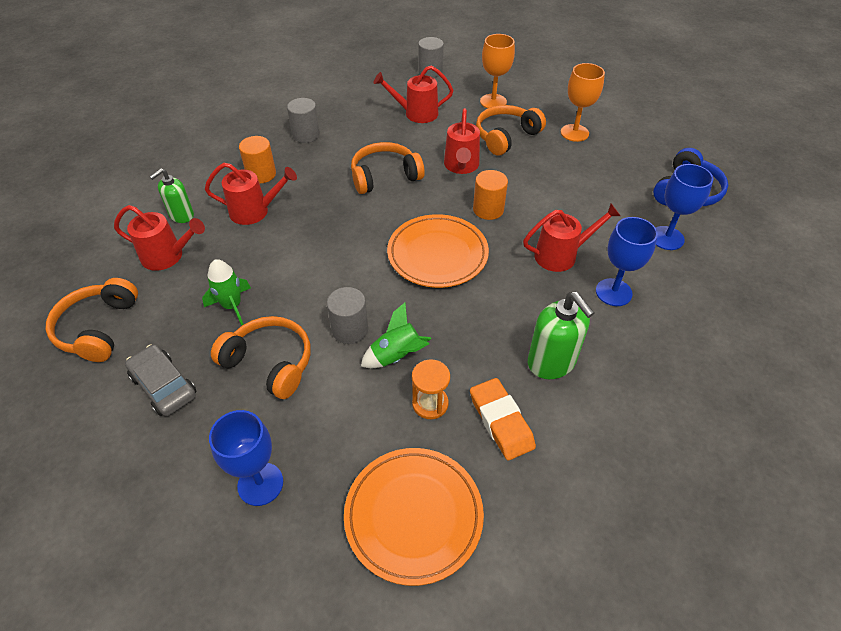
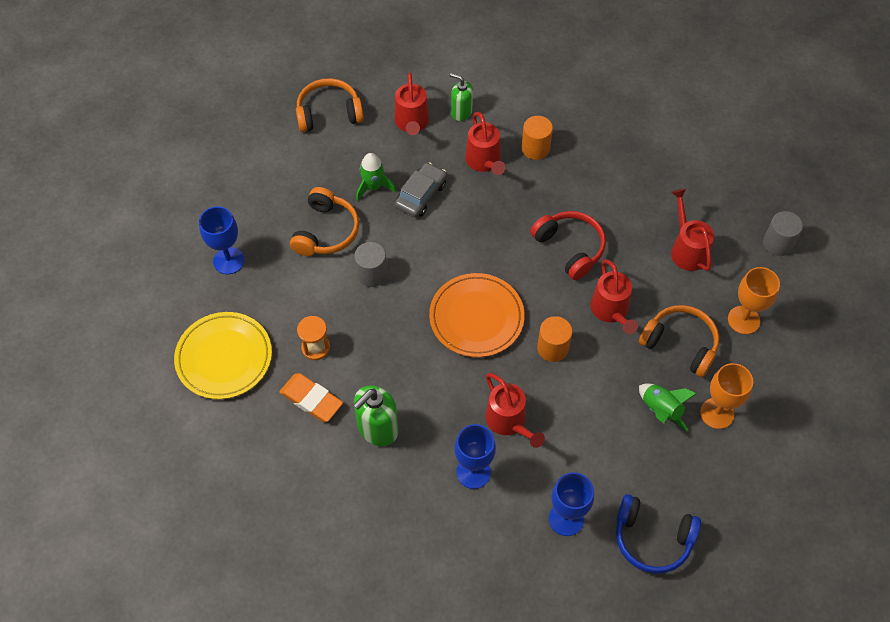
camera: 75 degrees right, 10 degrees up
grey car [125,345,197,416] -> grey car moved to [395,162,447,217]
grey cylinder [287,98,320,143] -> none
orange plate [344,448,484,586] -> yellow plate [174,312,272,399]
orange headphones [351,142,425,194] -> red headphones [530,211,606,280]
green rocket [361,302,431,368] -> green rocket moved to [639,383,697,432]
red watering can [444,108,480,174] -> red watering can turned 90 degrees counterclockwise [590,259,638,334]
orange eraser [470,378,536,460] -> orange eraser turned 75 degrees clockwise [279,373,343,422]

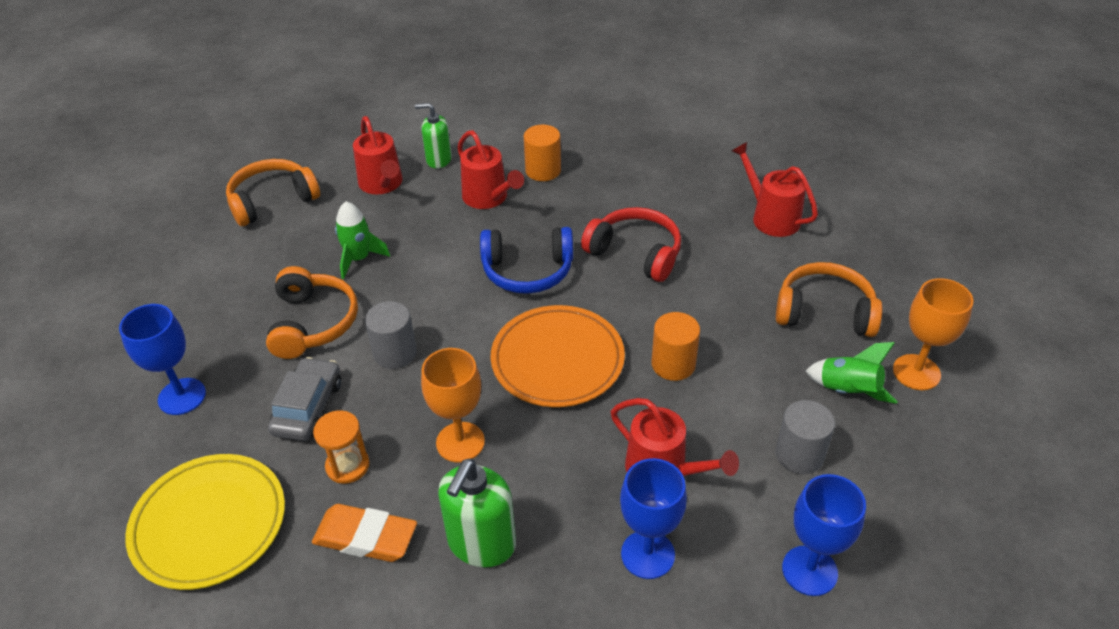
camera: 20 degrees left, 15 degrees down
grey car [395,162,447,217] -> grey car moved to [268,357,341,441]
red watering can [590,259,638,334] -> none
blue headphones [616,494,701,574] -> blue headphones moved to [480,227,573,294]
orange goblet [728,267,780,334] -> orange goblet moved to [421,348,485,462]
grey cylinder [763,211,803,256] -> grey cylinder moved to [775,400,835,474]

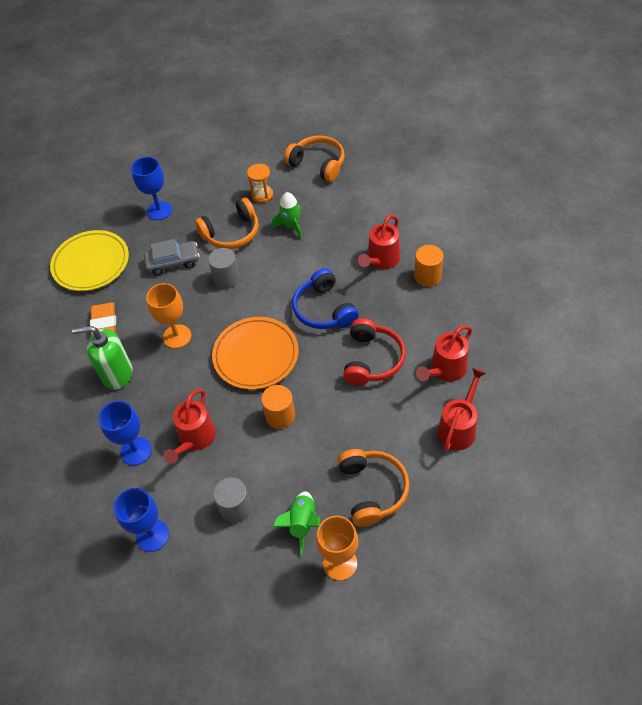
camera: 70 degrees right, 10 degrees up
orange hourglass [313,410,370,484] -> orange hourglass moved to [247,164,273,203]
red watering can [353,116,403,194] -> red watering can moved to [416,325,472,381]
green soap dispenser [415,103,452,169] -> none

